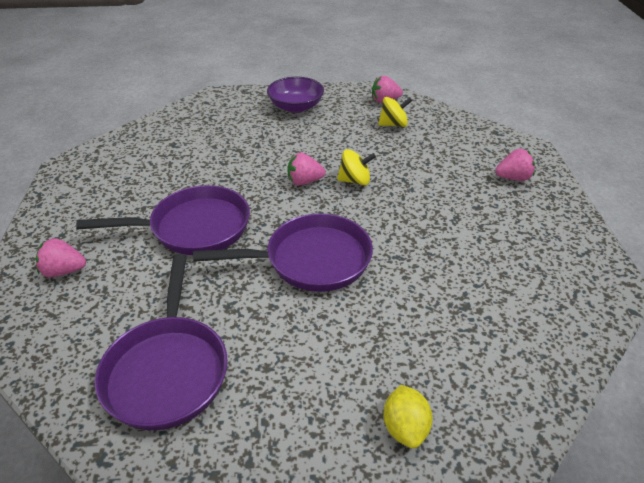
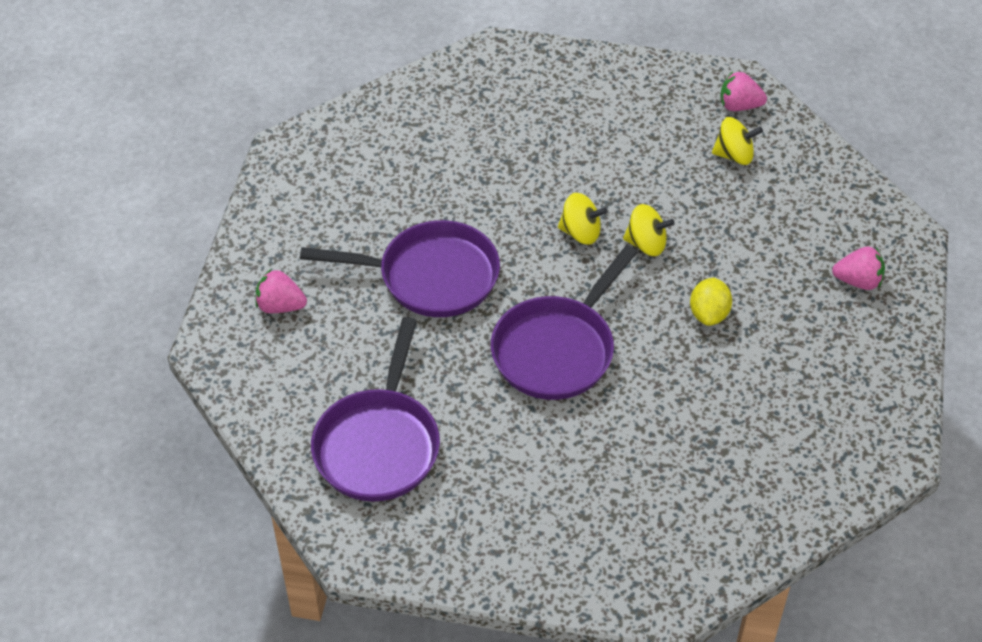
camera: 15 degrees right, 10 degrees up
purple pan [193,213,373,292] -> purple pan turned 120 degrees clockwise [491,245,638,400]
purple bowl [267,77,324,113] -> none
pink strawberry [287,153,325,186] -> yellow spinning top [558,193,608,245]
yellow lemon [383,385,433,448] -> yellow lemon moved to [690,277,732,326]

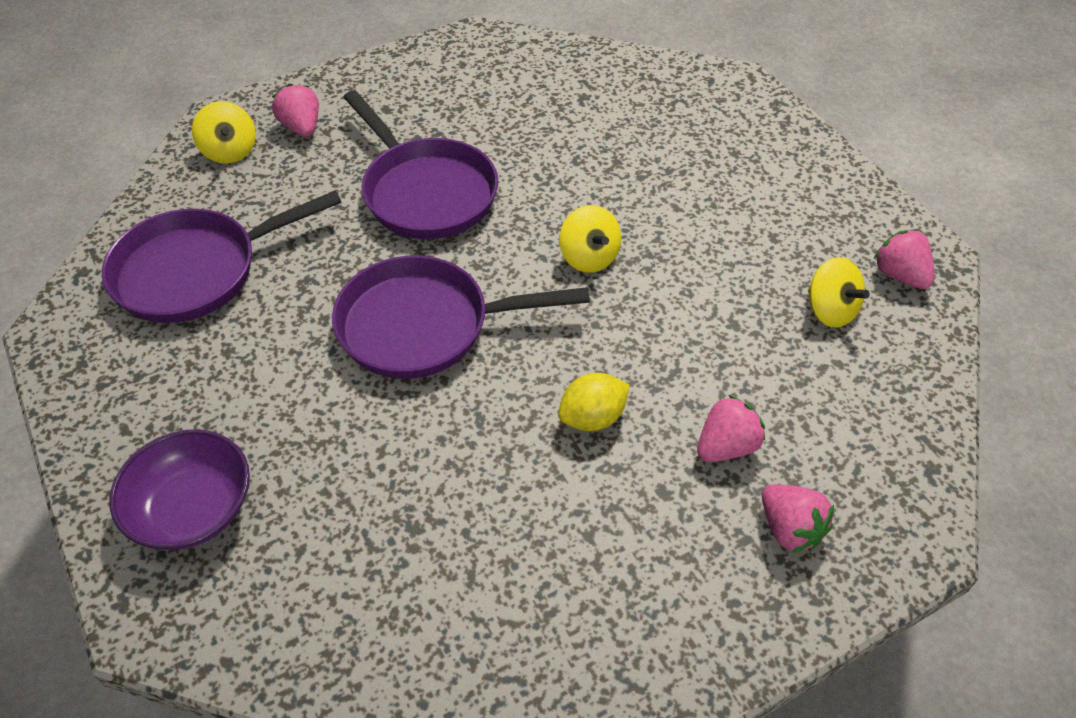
camera: 50 degrees right, 0 degrees up
yellow spinning top [623,204,675,256] -> yellow spinning top moved to [192,101,256,164]
none -> purple bowl [110,429,250,550]
none -> pink strawberry [697,395,765,462]

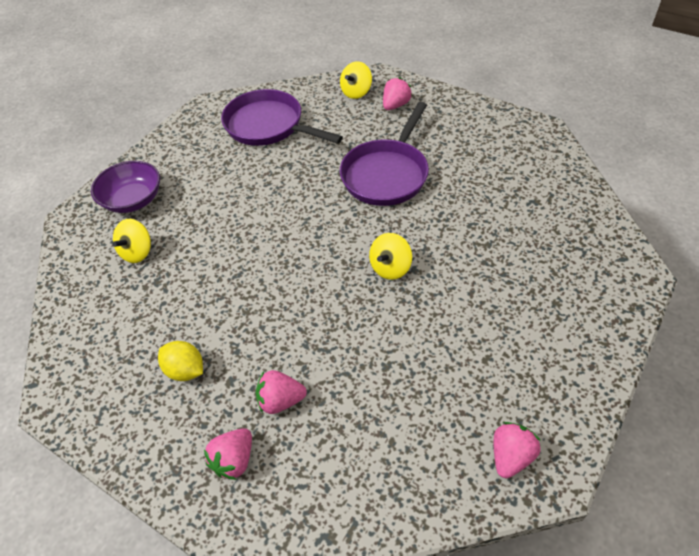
camera: 65 degrees right, 0 degrees up
purple pan [332,255,590,379] -> none
yellow lemon [558,373,630,431] -> yellow lemon moved to [158,341,203,381]
pink strawberry [697,395,765,462] -> pink strawberry turned 150 degrees clockwise [256,370,307,414]
yellow spinning top [808,257,870,328] -> yellow spinning top moved to [112,219,151,263]

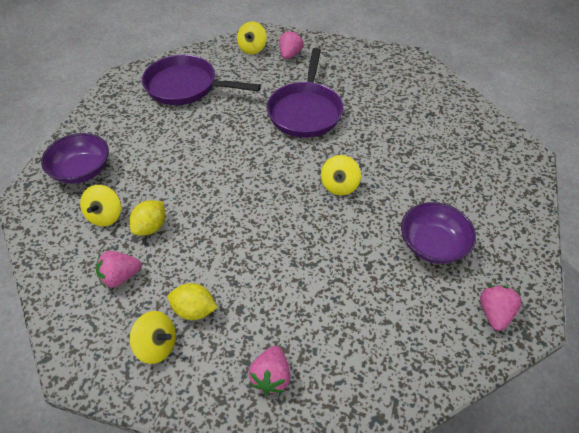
camera: 20 degrees left, 0 degrees up
pink strawberry [256,370,307,414] -> pink strawberry moved to [96,251,141,288]
none -> yellow lemon [129,200,165,235]
none -> yellow spinning top [130,311,176,364]
none -> purple bowl [401,202,476,264]

